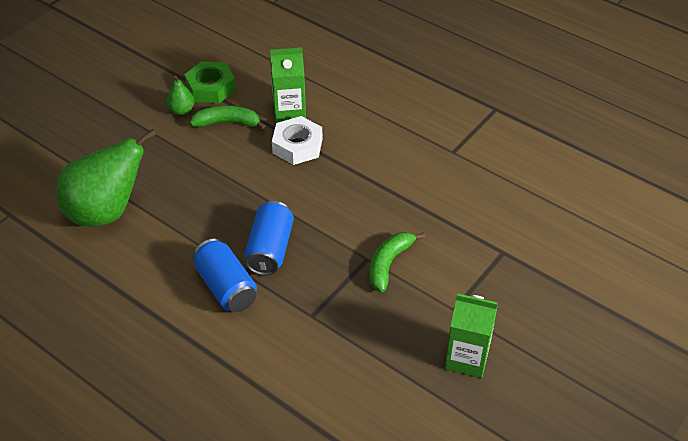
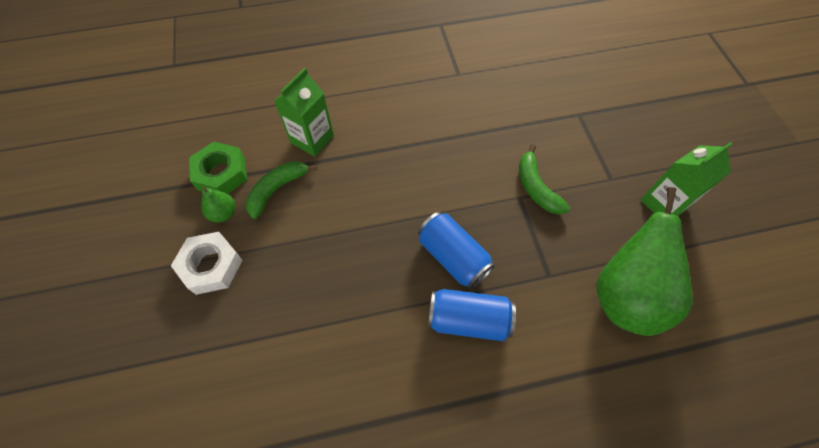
camera: 50 degrees left, 15 degrees up
green pear [57,129,157,227] -> green pear moved to [596,187,693,336]
white nut [272,116,322,165] -> white nut moved to [171,232,242,295]

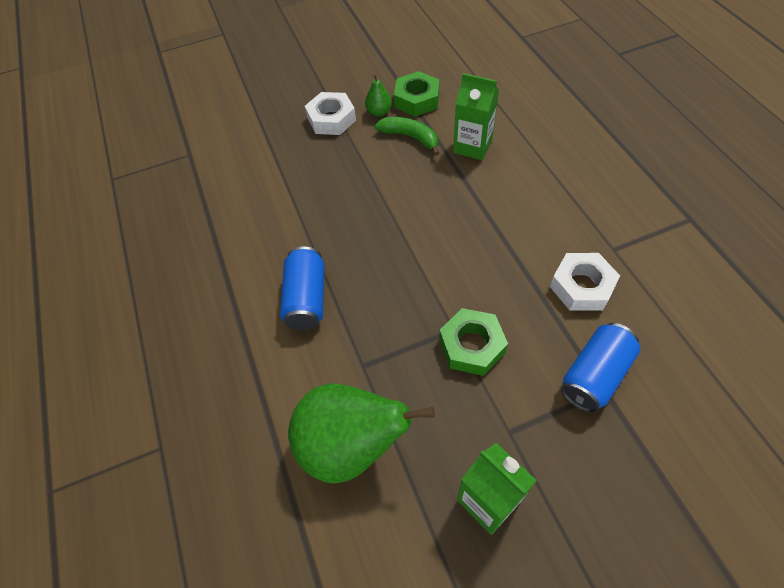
camera: 85 degrees right, 5 degrees down
blue can [418,212,495,289] -> blue can moved to [561,323,641,413]
green banana [519,144,570,214] -> green nut [439,308,508,376]
none -> white nut [550,253,620,311]

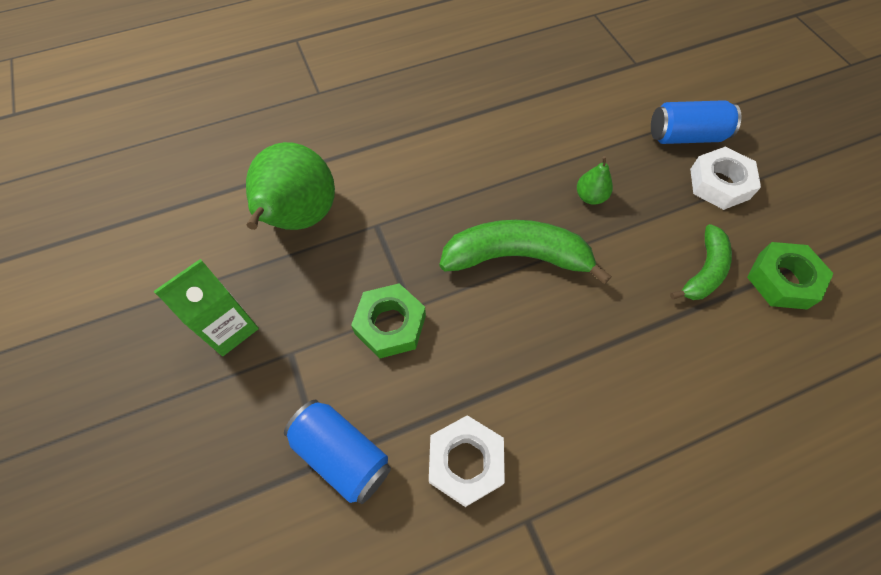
camera: 85 degrees right, 5 degrees up
blue can [280,246,325,330] -> blue can moved to [651,100,741,144]
green pear [365,74,392,117] -> green pear moved to [577,156,613,205]
green carton [453,73,499,160] -> none
none -> green banana [440,220,612,285]

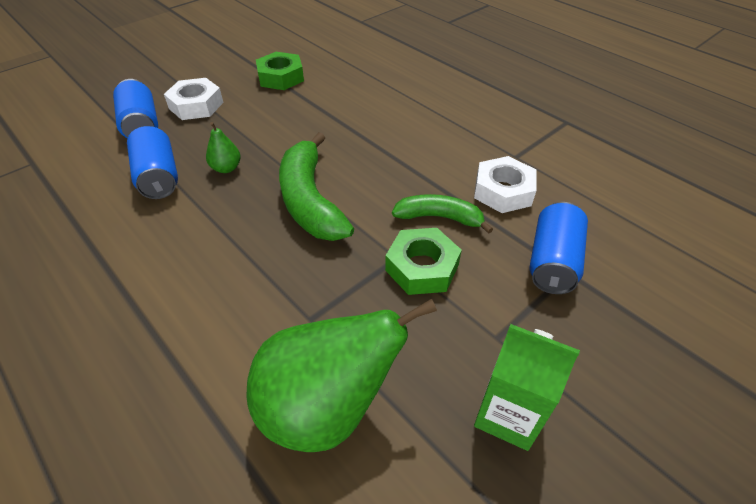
camera: 110 degrees left, 15 degrees down
green banana [670,224,732,300] -> green banana moved to [392,194,493,234]
none -> blue can [127,126,178,199]

